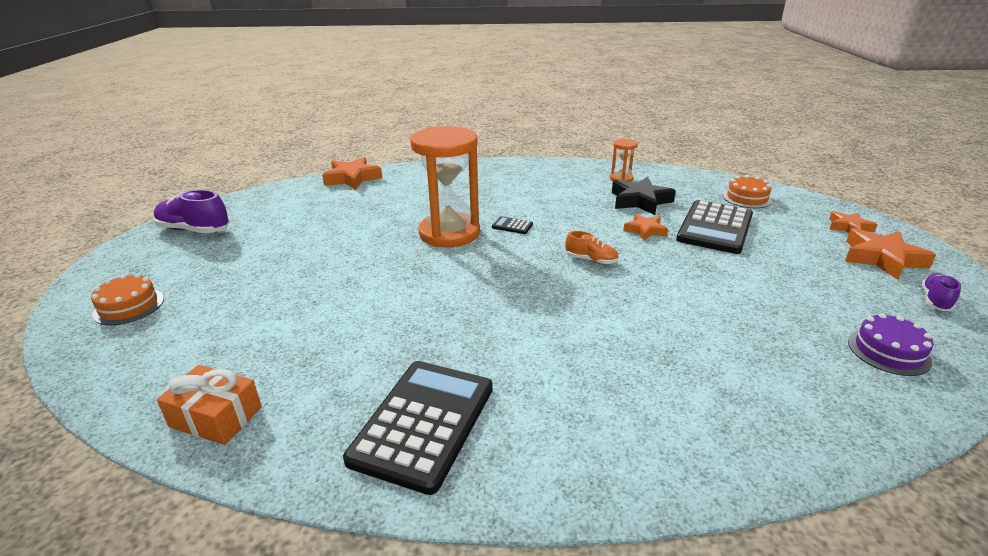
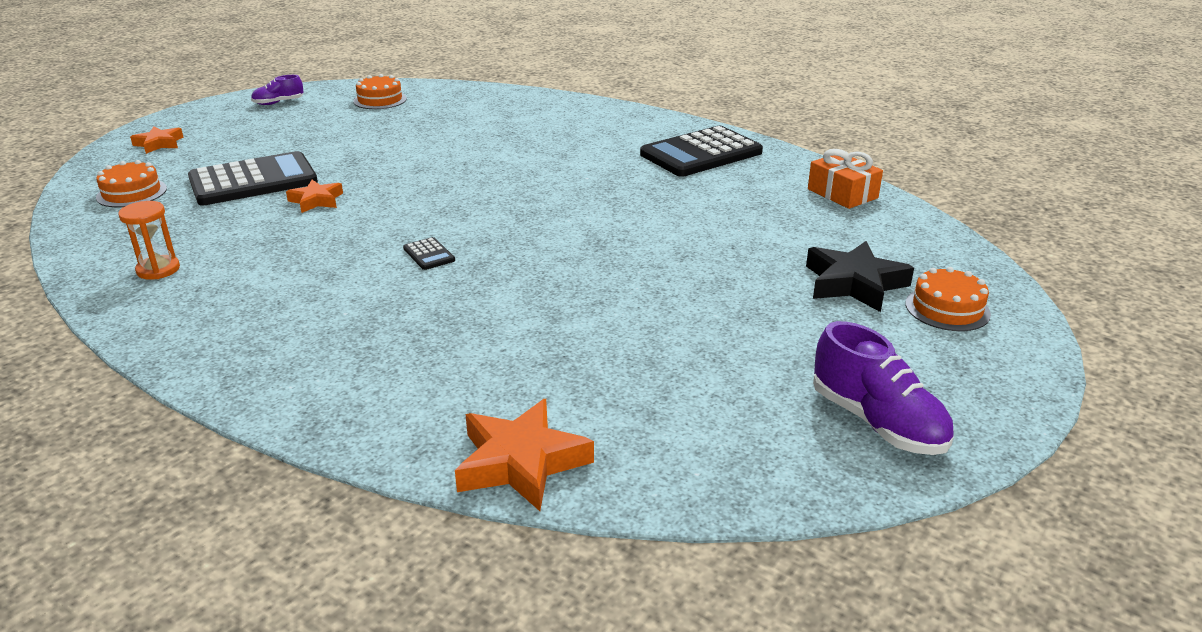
camera: 145 degrees left, 0 degrees up
orange hourglass [410,126,480,247] -> none
orange shoe [565,231,619,264] -> none
black star [612,177,676,215] -> black star moved to [806,241,914,312]
orange star [845,228,936,280] -> none
purple cake [848,313,934,376] -> orange cake [353,74,407,109]

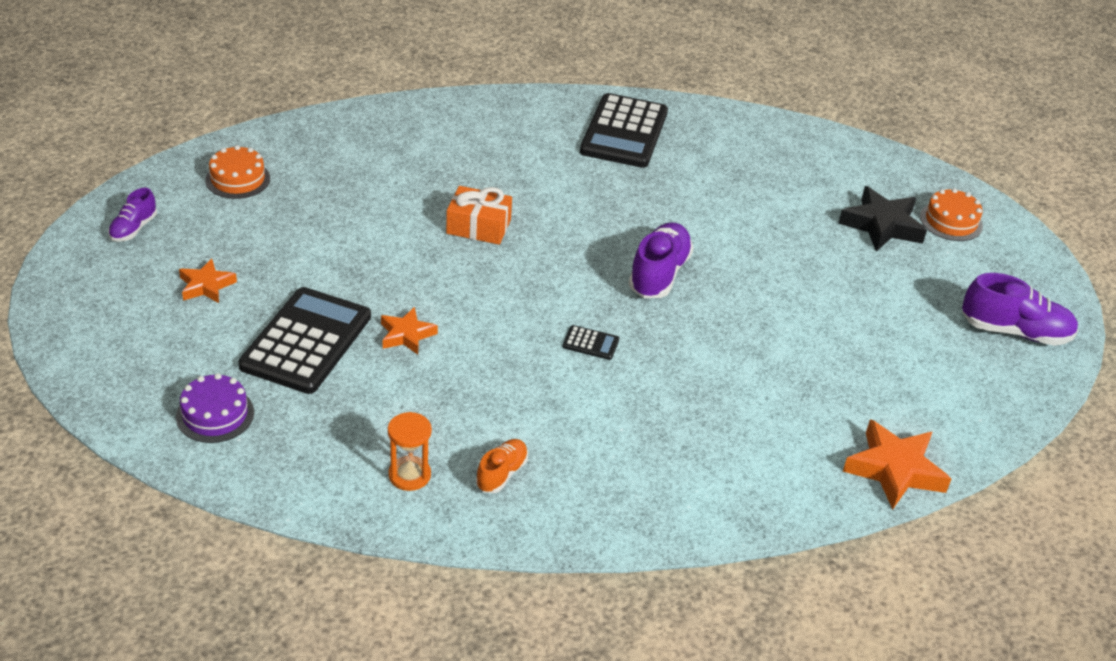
camera: 45 degrees left, 10 degrees up
orange cake [96,160,167,207] -> purple cake [176,373,254,443]
orange star [130,127,183,154] -> orange star moved to [179,258,237,303]
orange gift [808,149,883,209] -> orange gift moved to [446,186,512,245]
none -> orange shoe [476,439,528,493]
none -> purple shoe [629,222,694,298]

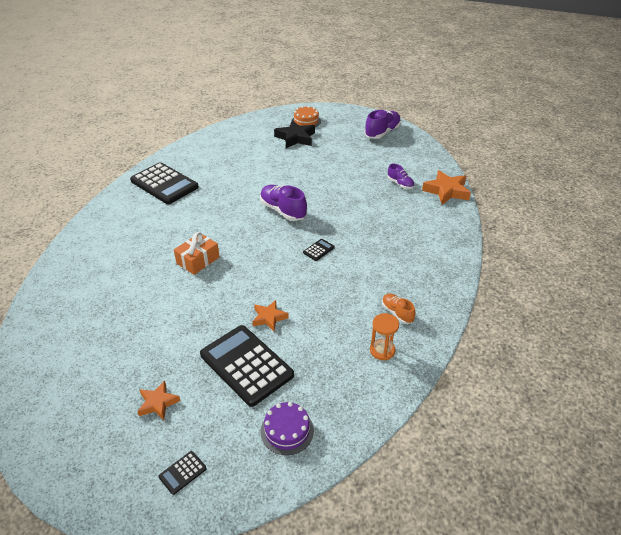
camera: 60 degrees left, 0 degrees up
purple shoe [108,188,157,242] -> purple shoe moved to [388,164,414,189]
orange cake [205,145,270,199] -> none
none -> black calculator [158,451,207,495]

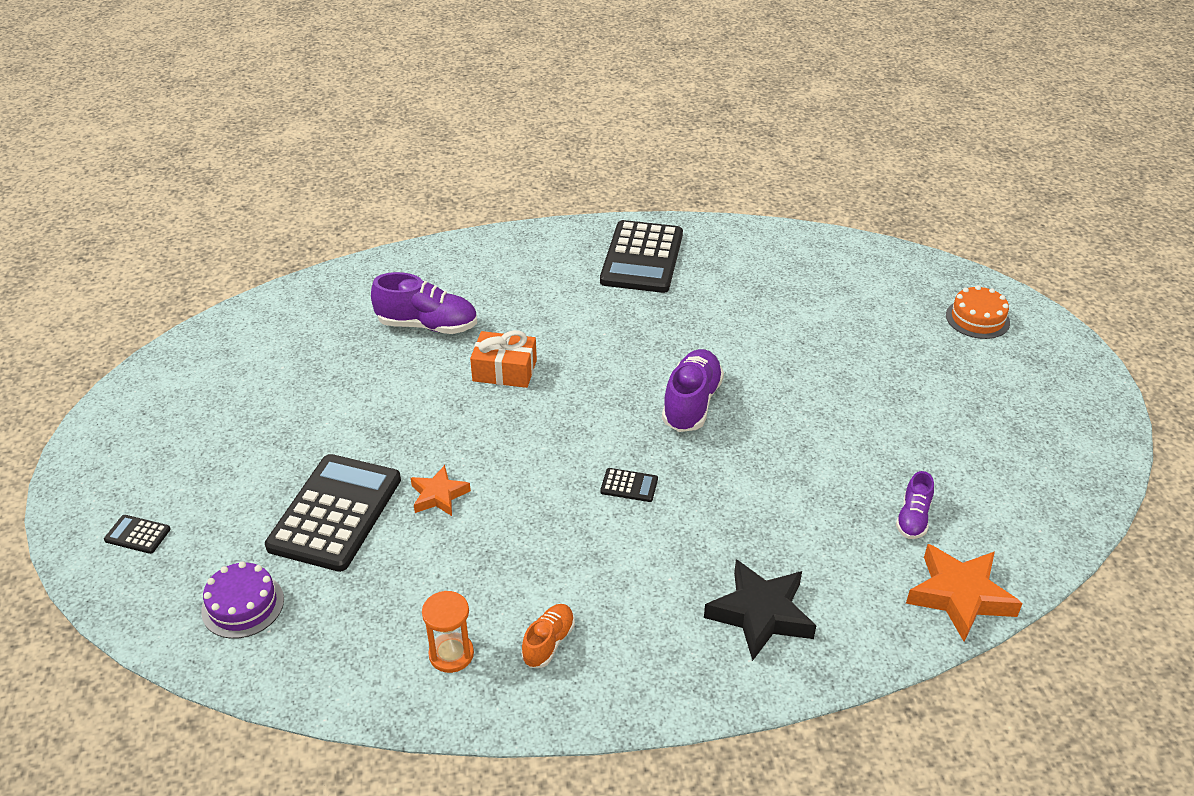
camera: 60 degrees right, 0 degrees up
orange star [137,381,181,420] -> none
black star [274,120,315,148] -> black star moved to [704,559,817,661]
purple shoe [364,110,401,139] -> purple shoe moved to [371,272,477,334]

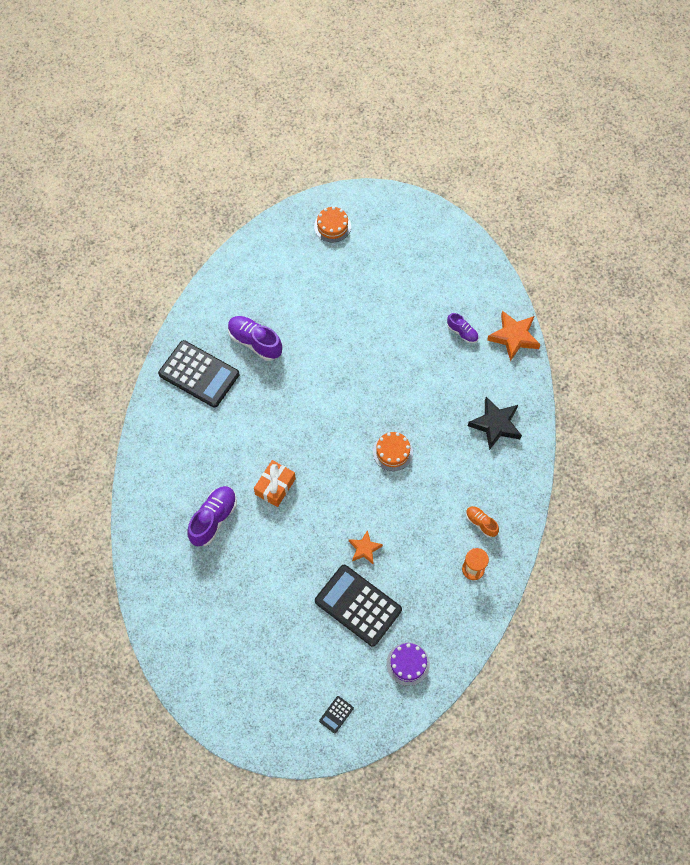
camera: 70 degrees left, 25 degrees up
black calculator [600,468,658,502] -> orange cake [373,432,413,471]
purple shoe [662,349,724,432] -> purple shoe moved to [228,316,282,361]

